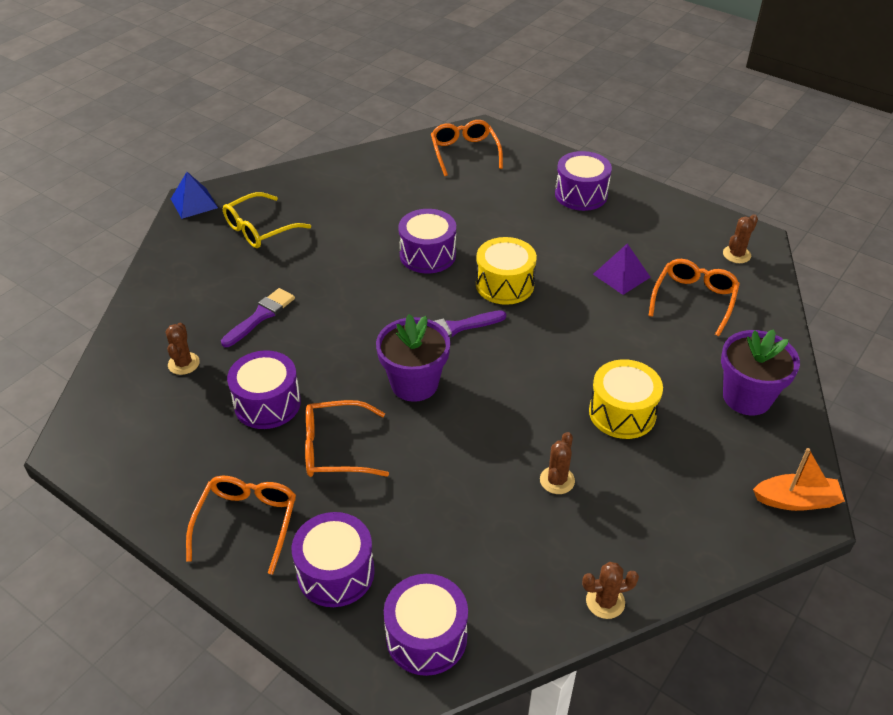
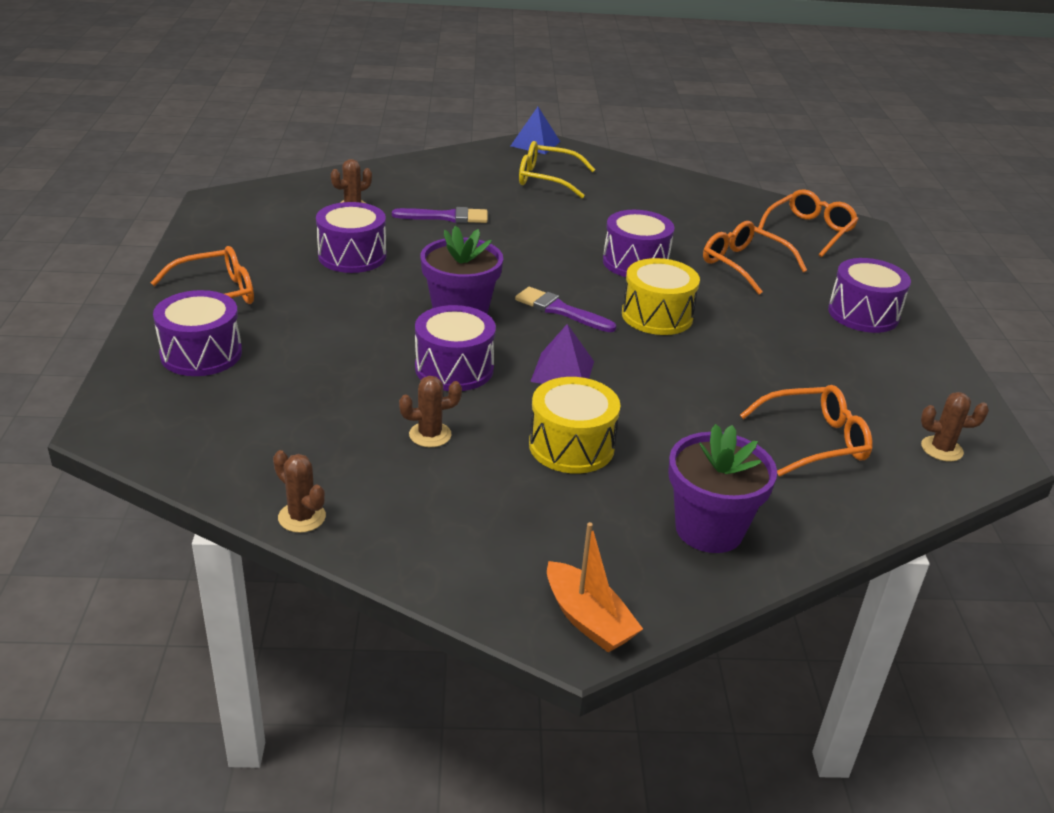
camera: 50 degrees right, 10 degrees down
orange glasses [305,400,389,477] -> orange glasses moved to [703,221,807,295]
purple drum [384,574,468,676] -> purple drum moved to [415,305,496,391]
purple pyramid [593,244,651,295] -> purple pyramid moved to [530,324,594,384]

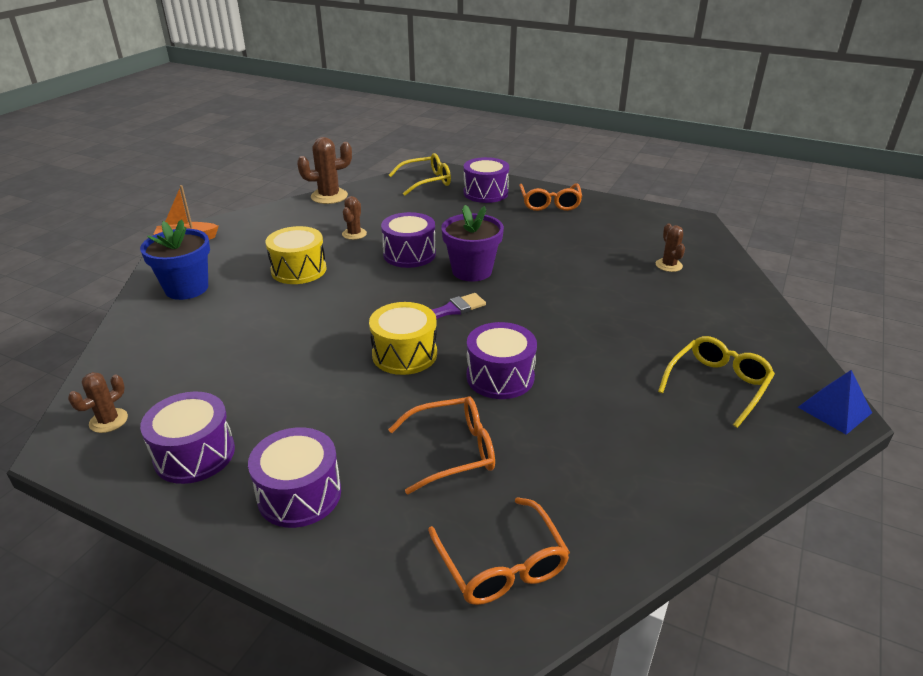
camera: 120 degrees right, 0 degrees up
brown cactus [273,450,326,533] -> brown cactus [297,137,352,204], size x1.65
purple drum [316,202,387,273] -> purple drum moved to [140,392,235,484]
purple brush [392,207,488,223] -> none
purple pyramid [530,324,594,384] -> none
purple flower pot [668,424,777,553] -> blue flower pot [140,219,210,300]
orange glasses [740,385,873,477] -> none
none -> yellow glasses [389,153,451,196]

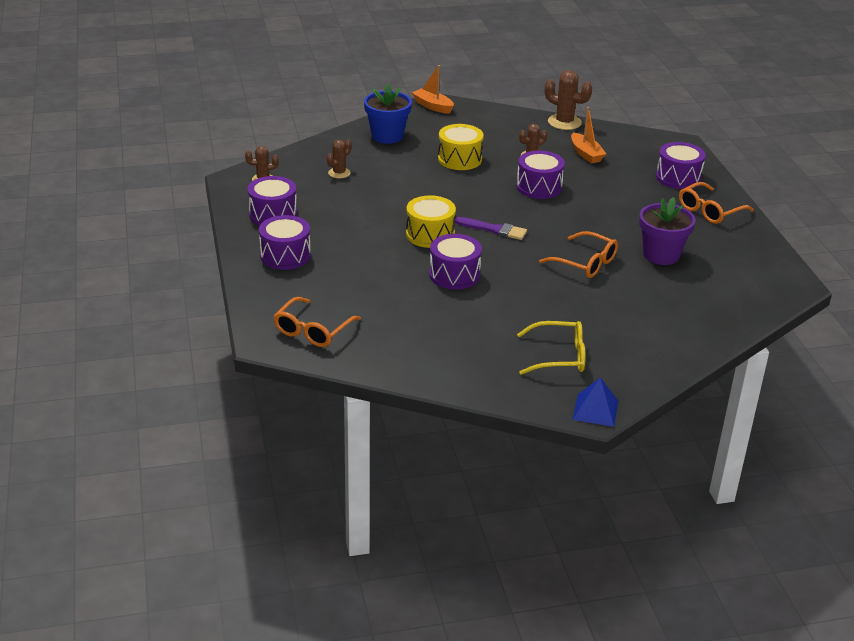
camera: 50 degrees right, 0 degrees up
orange glasses [388,396,495,494] -> orange glasses moved to [539,231,618,278]
yellow glasses [389,153,451,196] -> none
purple flower pot [441,205,504,282] -> purple flower pot moved to [639,197,695,265]
brown cactus [656,223,685,272] -> brown cactus moved to [327,140,352,178]
none -> orange boat [571,107,606,164]

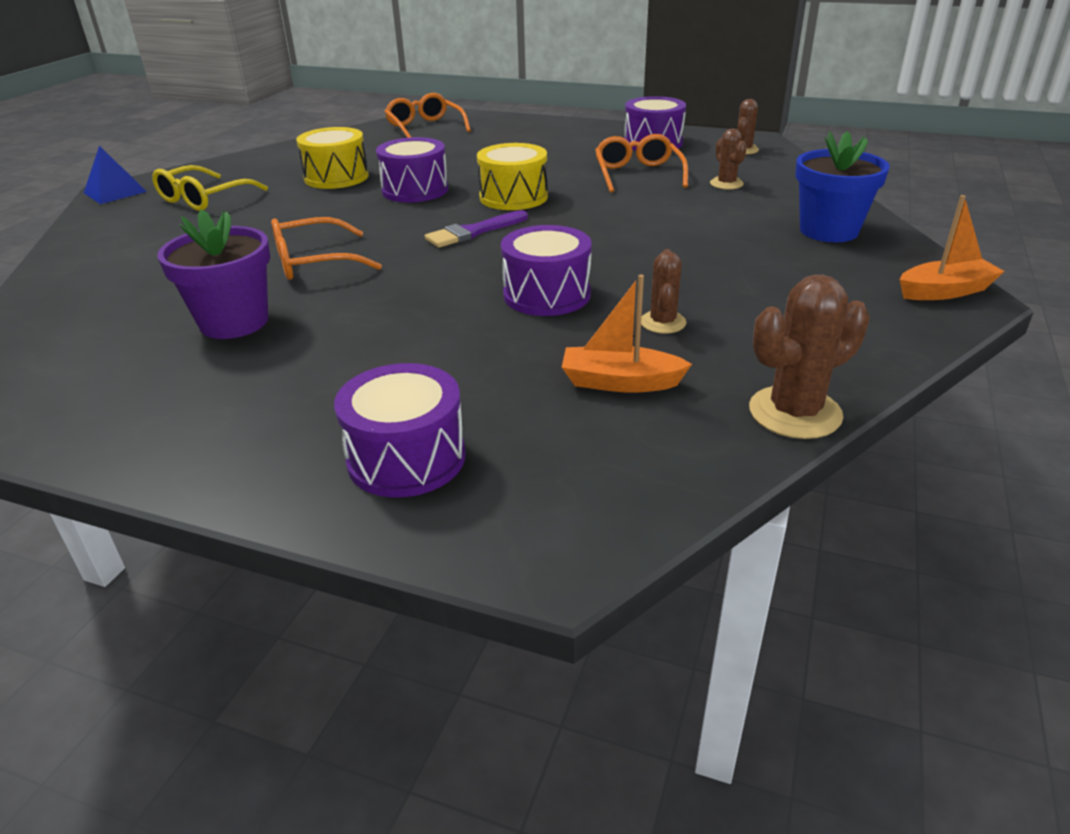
camera: 125 degrees right, 0 degrees up
purple drum [259,215,311,270] -> none
yellow drum [438,124,484,170] -> yellow drum moved to [296,127,369,189]
orange glasses [679,182,754,224] -> orange glasses moved to [595,134,688,193]

